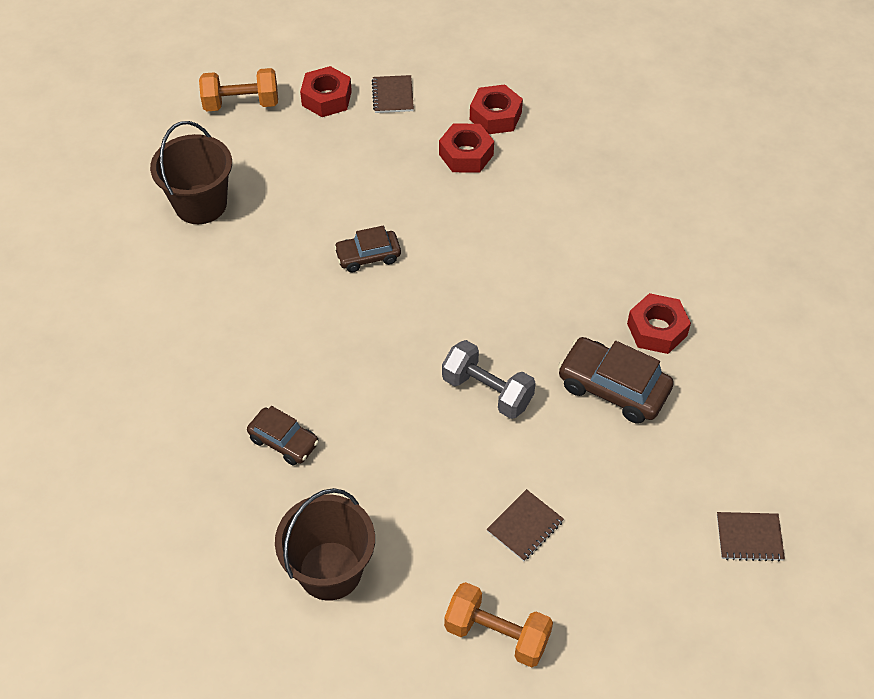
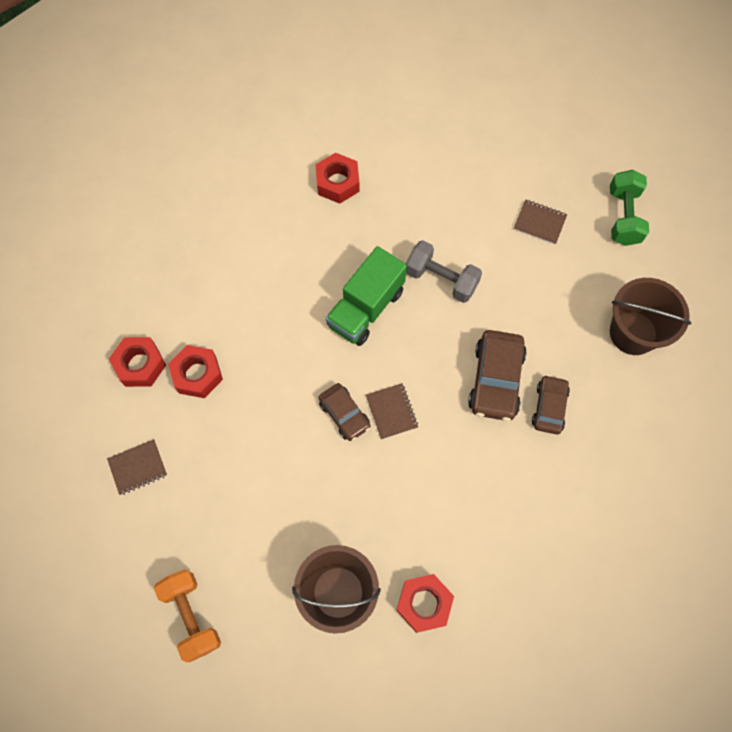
camera: 110 degrees left, 15 degrees up
red nut [300,66,352,117] -> red nut moved to [396,574,454,633]
grey dumbbell [442,340,536,419] -> grey dumbbell turned 75 degrees counterclockwise [406,240,482,303]
orange dumbbell [444,582,553,668] -> green dumbbell [610,170,649,246]
brown car [558,337,674,424] -> brown car moved to [468,330,527,421]
brown notebook [717,512,785,562] -> brown notebook moved to [366,383,418,440]
none -> green truck [326,246,407,346]

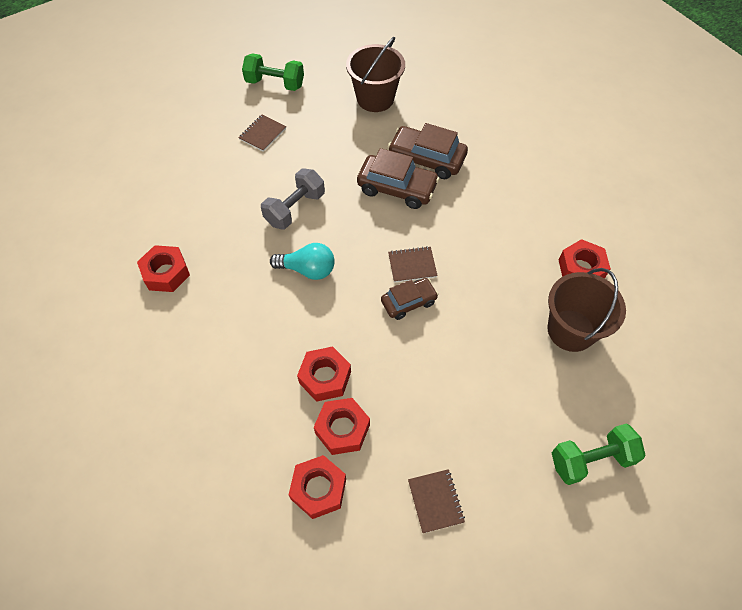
camera: 80 degrees left, 10 degrees down
orange dumbbell [154,569,221,662] -> green dumbbell [552,424,645,485]
green truck [326,246,407,346] -> turquoise light bulb [270,243,335,280]
brown car [532,375,570,434] -> brown car [388,123,468,179], size x1.59
none -> red nut [297,346,351,402]

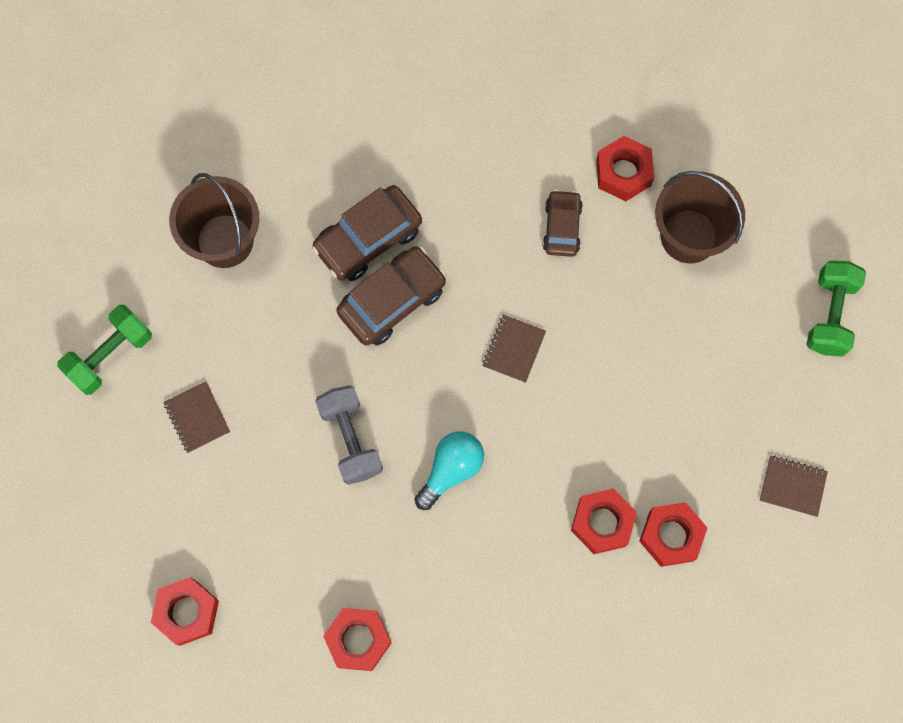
camera: 60 degrees left, 15 degrees up
red nut [289,455,346,519] -> red nut moved to [151,577,219,646]
brown car [381,278,438,320] -> brown car moved to [543,190,583,257]

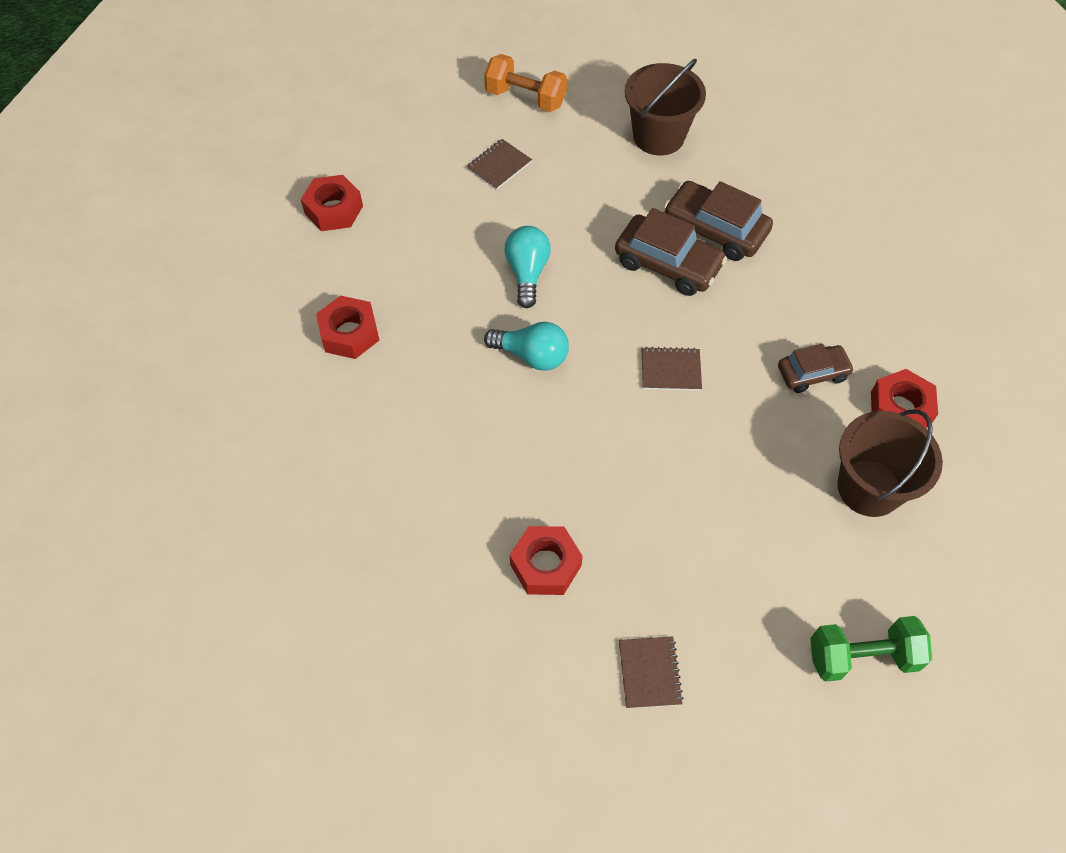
camera: 70 degrees right, 15 degrees down
green dumbbell [57,305,152,395] -> orange dumbbell [484,54,567,112]
grey dumbbell [315,385,383,485] -> turquoise light bulb [505,226,551,308]
red nut [571,488,637,554] -> none

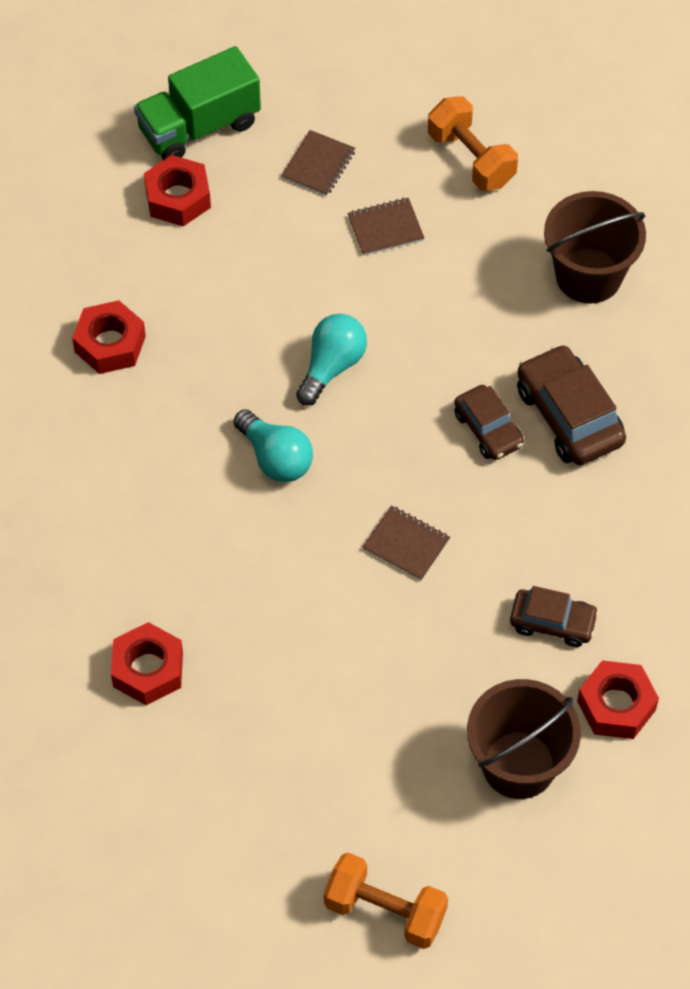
camera: 30 degrees right, 0 degrees up
brown car [615,208,727,296] -> brown car [454,385,524,460], size x0.63
brown notebook [619,636,684,709] -> brown notebook moved to [281,130,355,196]
green dumbbell [810,616,932,682] -> orange dumbbell [324,853,448,949]
none -> green truck [134,46,261,160]

